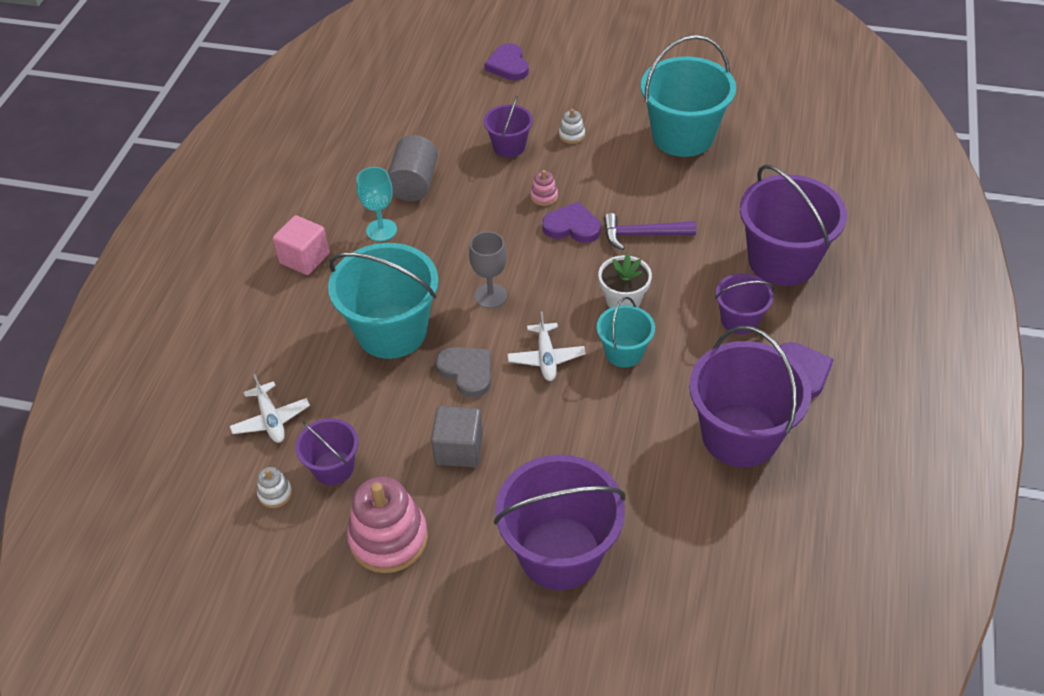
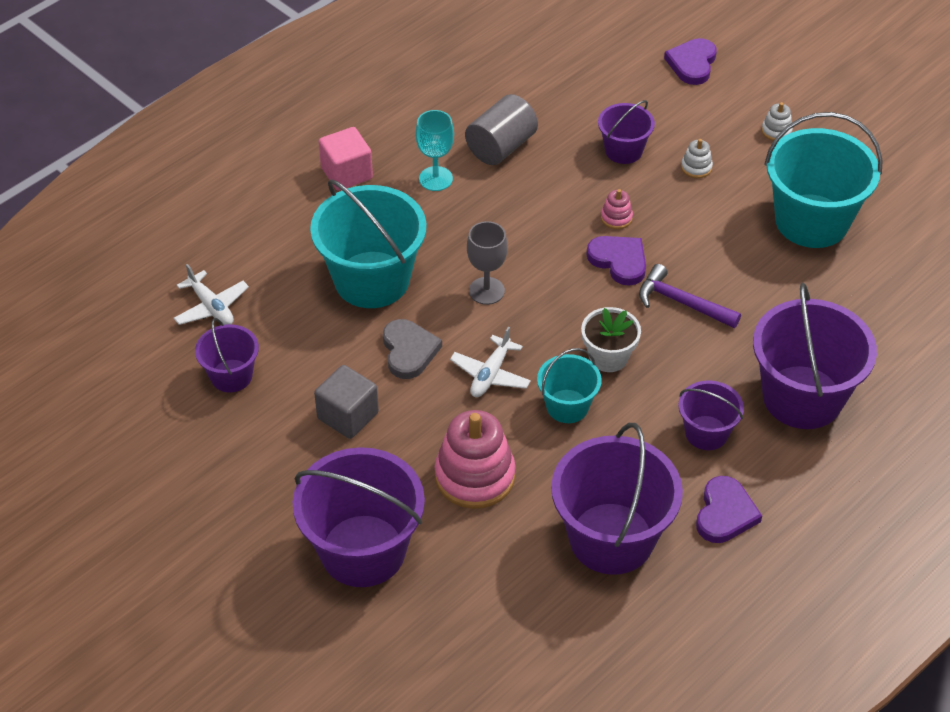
camera: 30 degrees right, 0 degrees up
white plane [230,374,310,443] -> white plane turned 45 degrees counterclockwise [174,264,249,325]
white stacking toy [257,467,293,508] -> white stacking toy moved to [762,102,793,141]
pink stacking toy [347,477,428,573] -> pink stacking toy moved to [435,410,516,509]

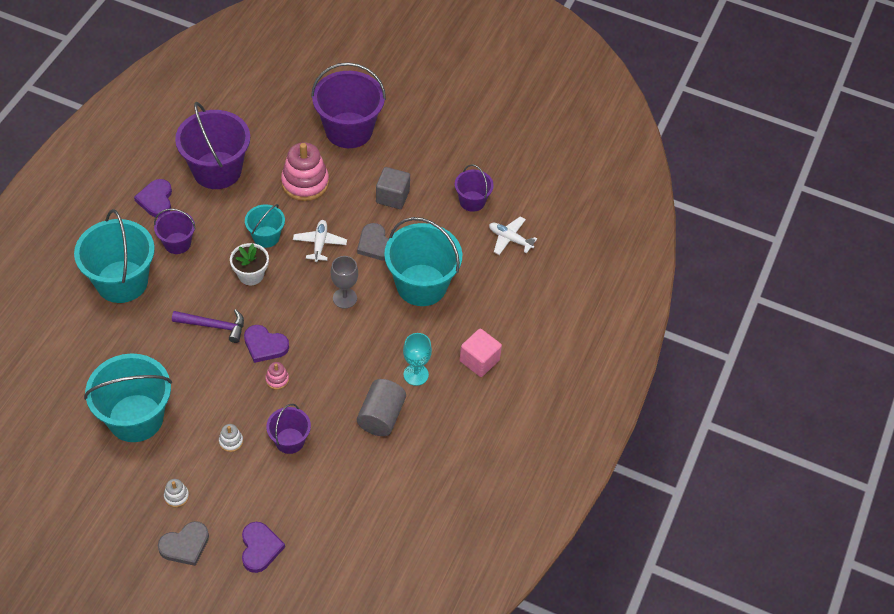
camera: 155 degrees right, 5 degrees up
purple bucket [753,282,877,429] -> turquoise bucket [74,209,155,303]
none -> grey heart [158,521,209,566]

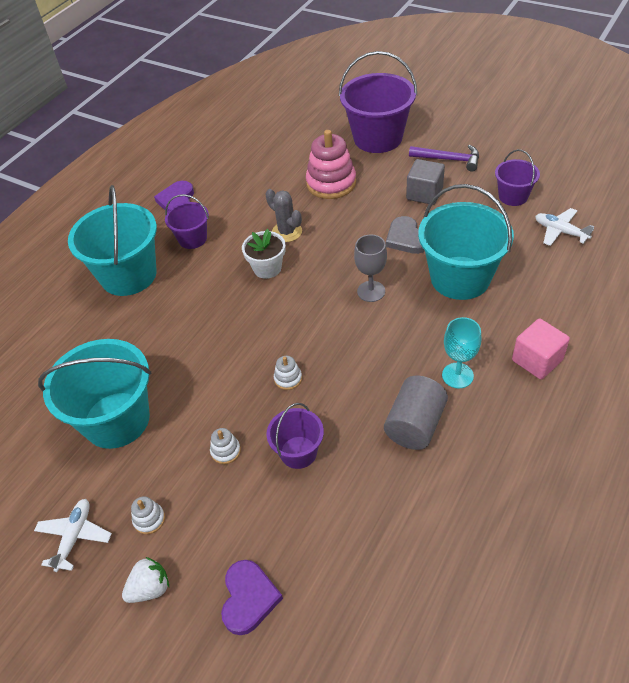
camera: 15 degrees right, 5 degrees down
grey heart [158,521,209,566] -> white strawberry [122,557,169,603]
purple hammer [172,309,244,343] -> purple hammer moved to [409,145,479,172]
purple bucket [175,102,250,189] -> none
purple heart [244,325,289,363] -> none
turquoise bucket [245,204,285,248] -> grey cactus [265,189,302,242]
pink stacking toy [265,362,289,390] -> white stacking toy [274,356,302,390]
white plane [293,220,347,262] -> white plane moved to [34,499,112,572]

